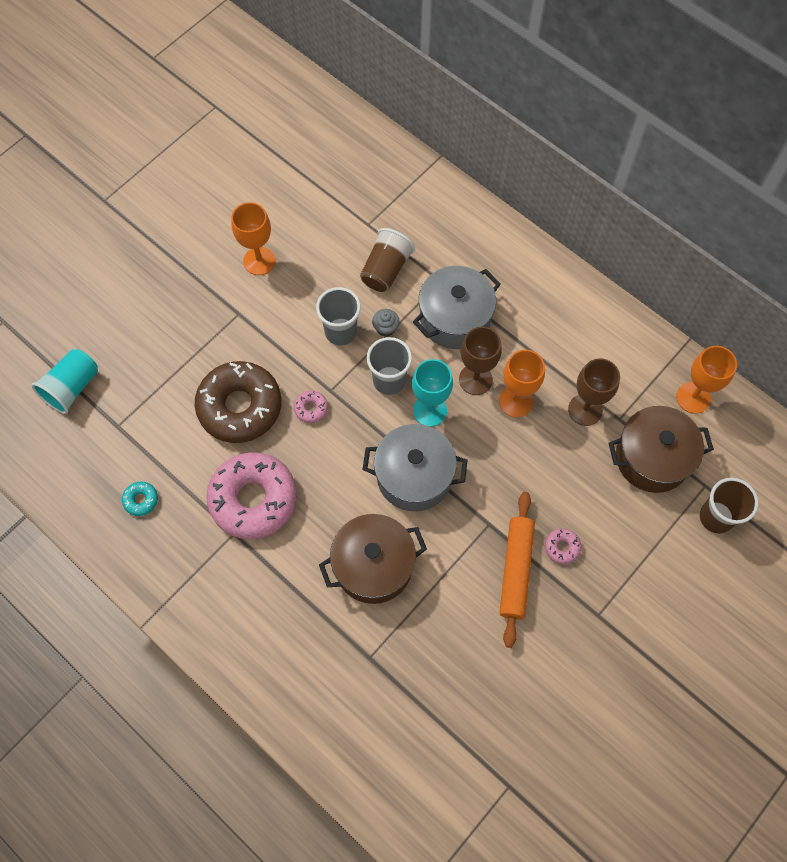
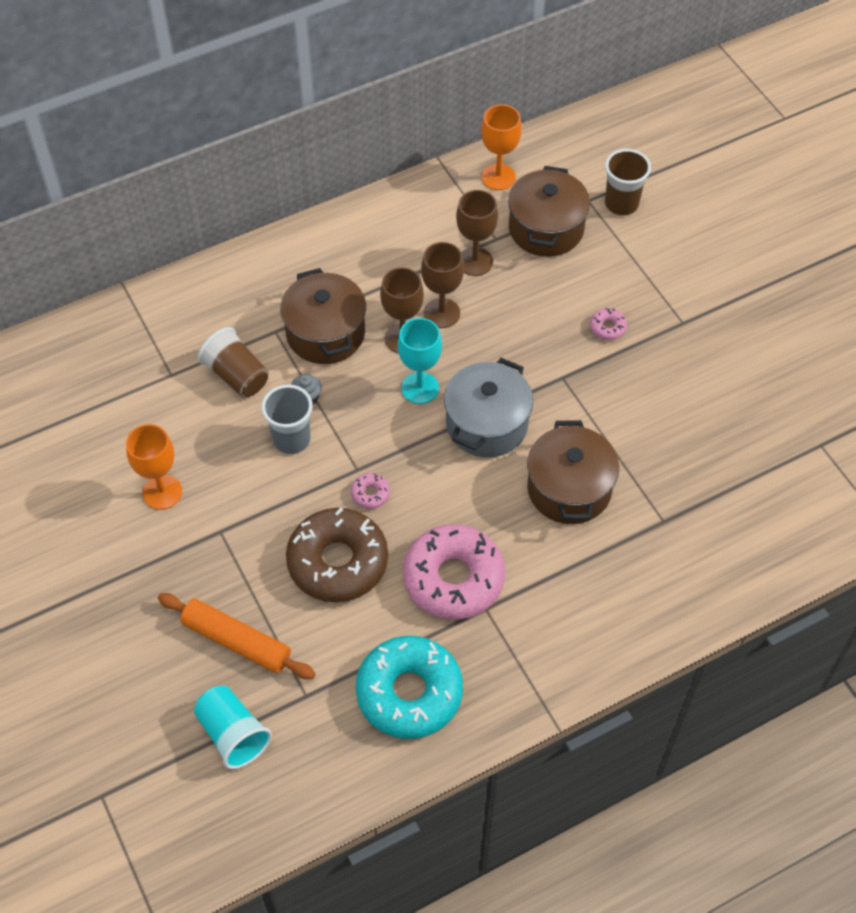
camera: 70 degrees left, 10 degrees down
turquoise donut [122,481,158,516] -> turquoise donut [356,636,463,739], size x2.49
grey cup [367,337,412,395] -> none
grey pot [413,266,501,349] -> brown pot [280,268,366,364]
orange goblet [499,350,545,417] -> brown goblet [421,242,464,328]
orange rolling pin [499,492,535,648] -> orange rolling pin moved to [158,593,315,679]

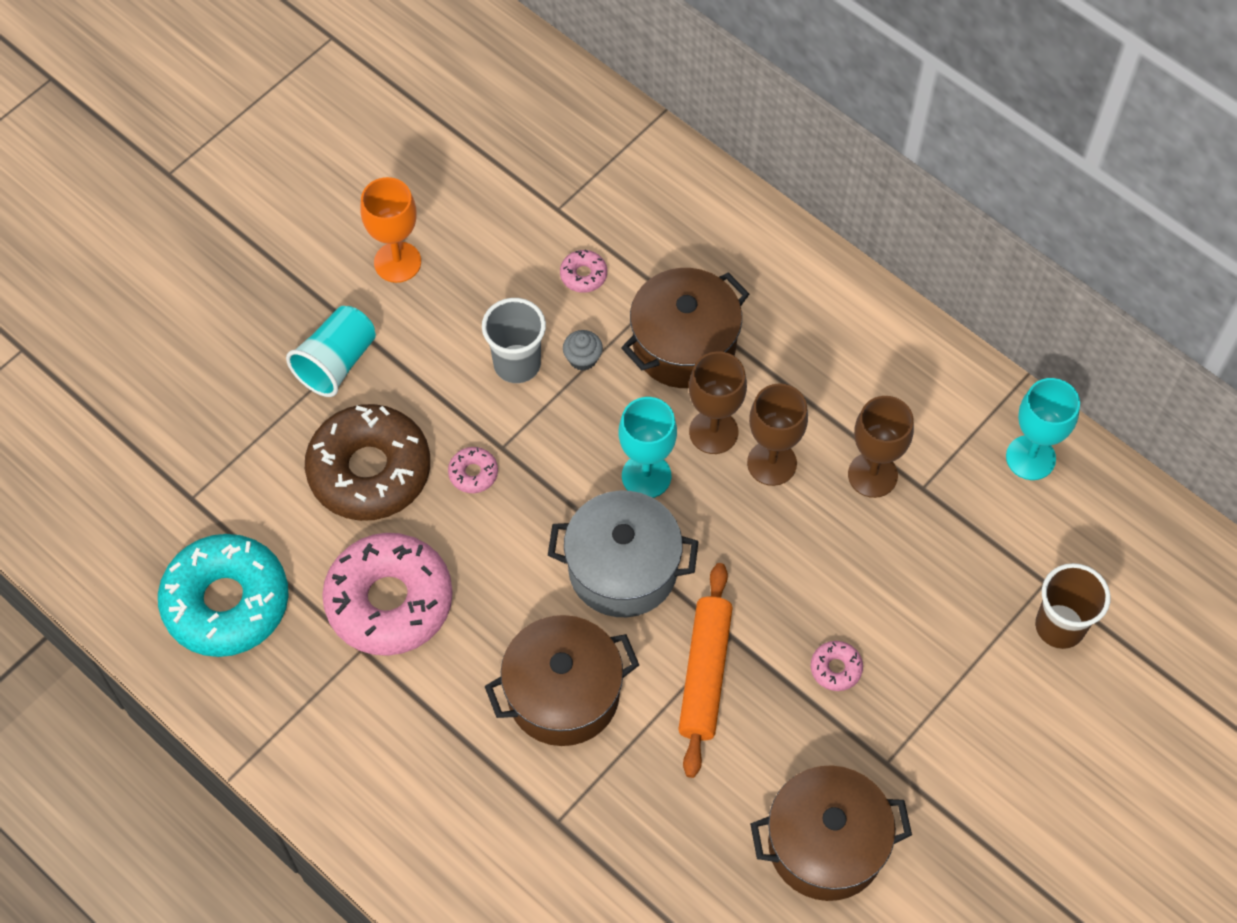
camera: 70 degrees right, 5 degrees up
orange rolling pin [158,593,315,679] -> orange rolling pin moved to [678,563,733,778]
turquoise cup [194,686,272,769] -> turquoise cup moved to [286,306,376,397]
brown cup [198,327,268,397] -> pink donut [560,250,607,293]
orange goblet [481,104,522,190] -> turquoise goblet [1006,378,1080,480]
brown pot [508,166,590,257] -> brown pot moved to [750,765,912,901]

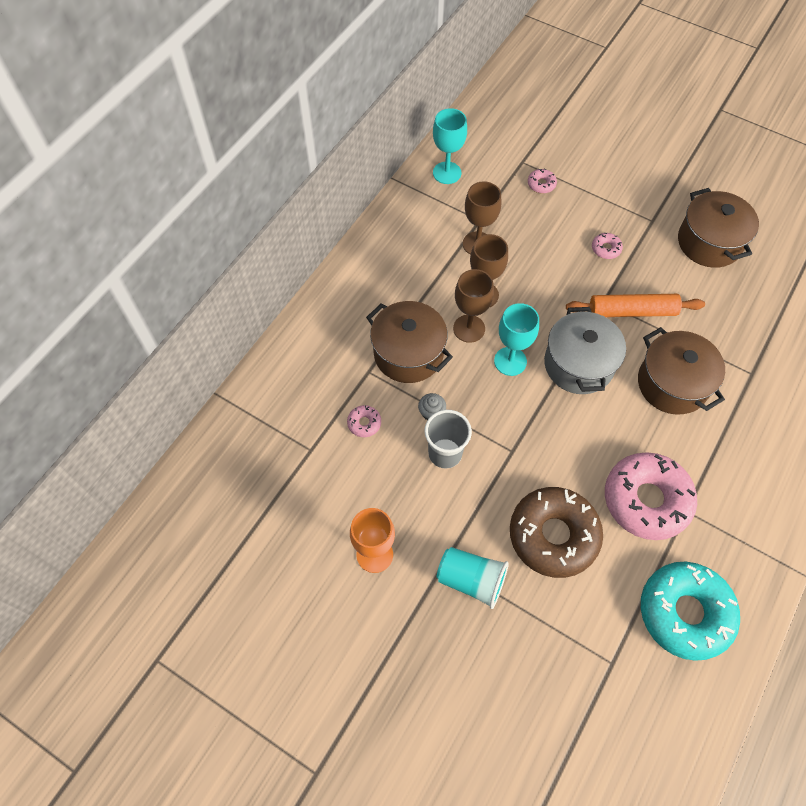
camera: 100 degrees left, 0 degrees up
pink donut [448,447,498,493] -> pink donut moved to [528,168,557,193]
brown cup [1035,563,1110,649] -> none

